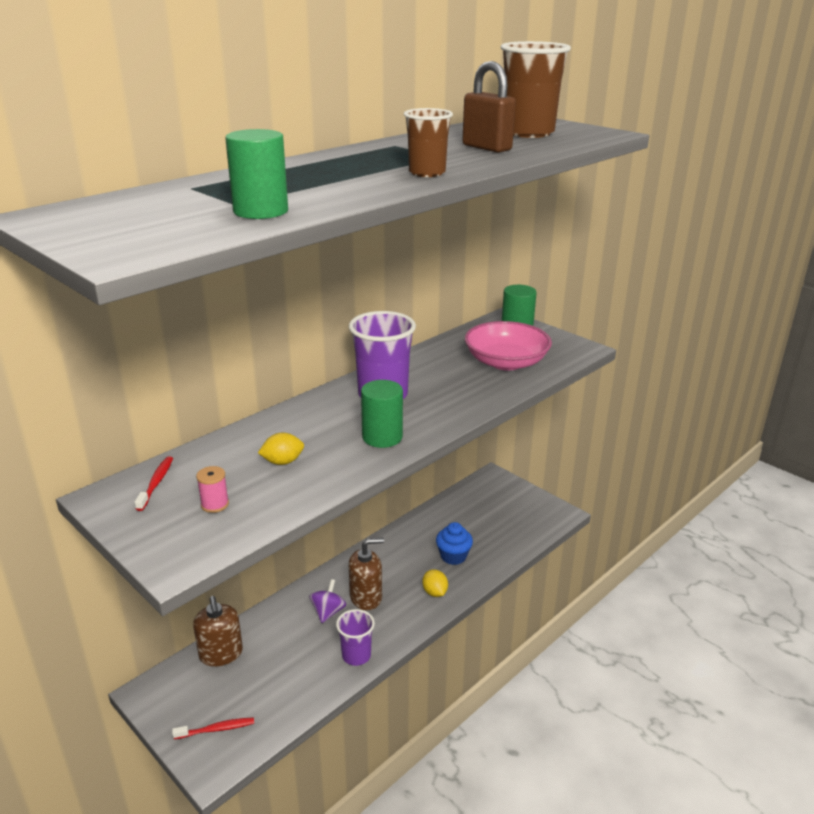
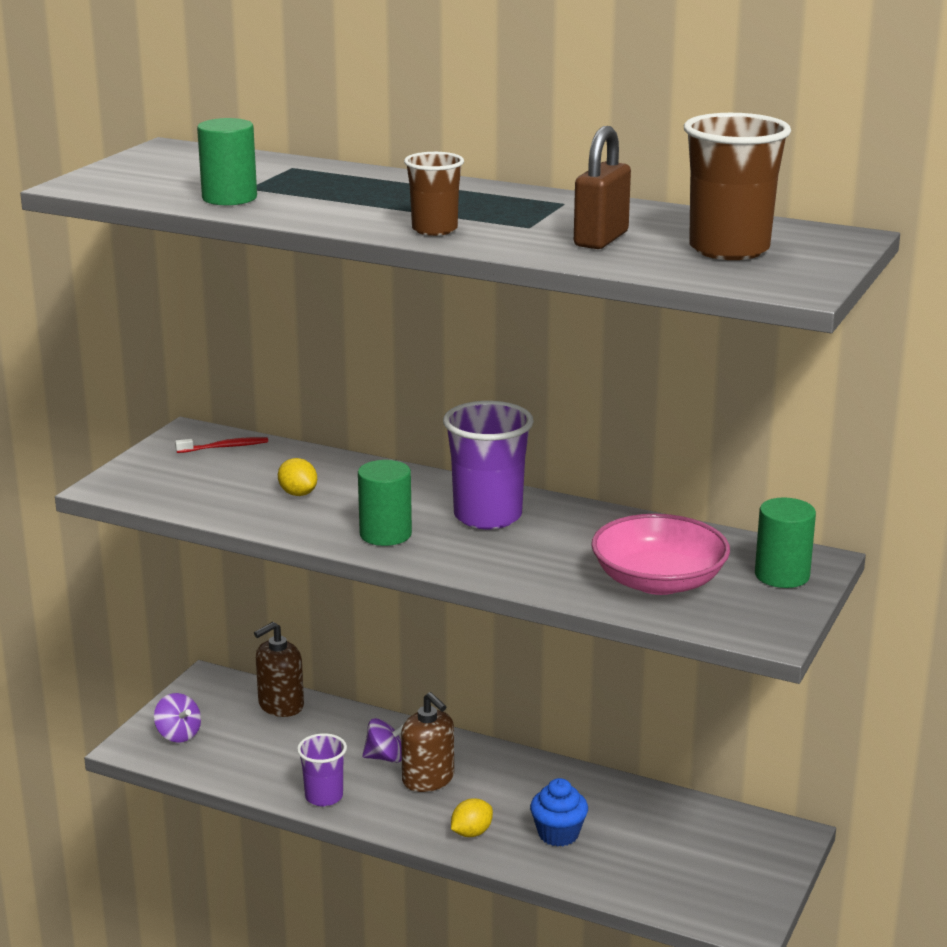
camera: 70 degrees right, 5 degrees down
red toothbrush [172,717,254,739] -> purple spinning top [154,693,201,743]
pink spool [196,466,229,513] -> none

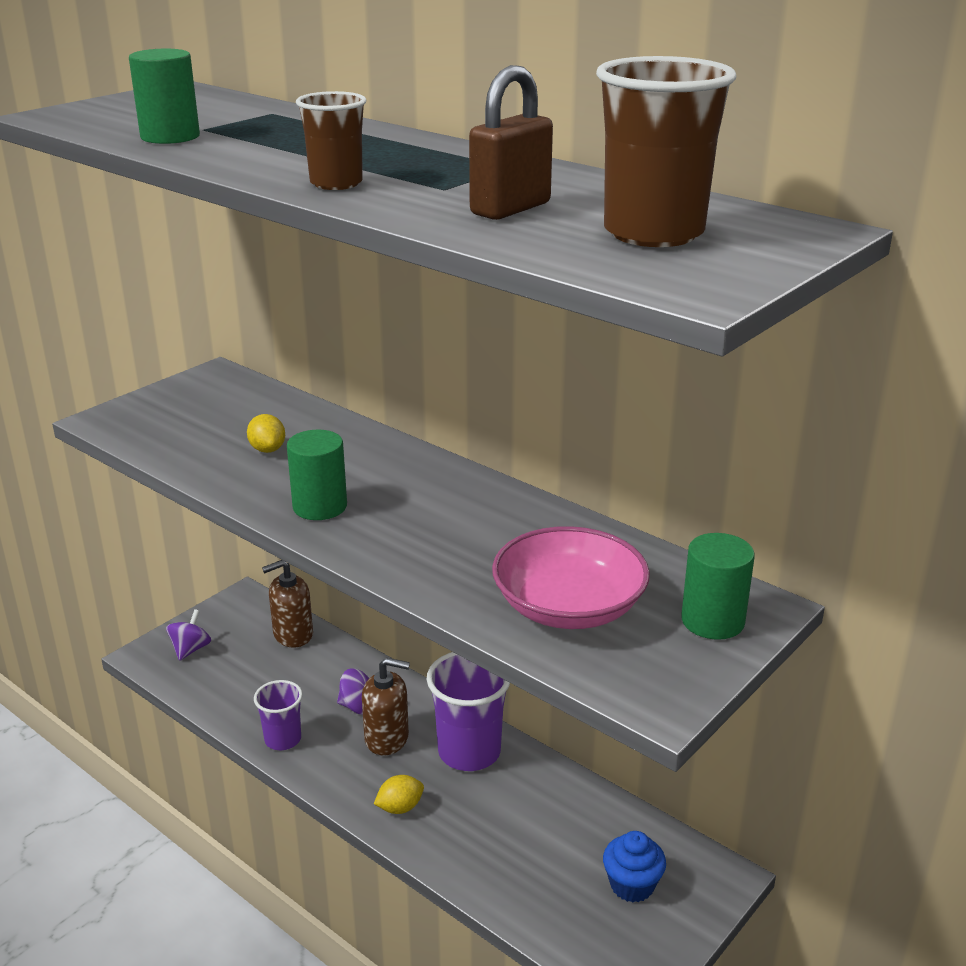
camera: 15 degrees right, 5 degrees up
purple spinning top [154,693,201,743] -> purple spinning top turned 135 degrees counterclockwise [166,609,211,661]
red toothbrush [175,437,268,453] -> none
brown soap dispenser [401,692,454,792] -> brown soap dispenser turned 60 degrees counterclockwise [362,658,410,755]
purple cup [443,401,534,529] -> purple cup moved to [427,652,510,771]
blue cupcake [530,778,588,847] -> blue cupcake moved to [603,831,666,902]

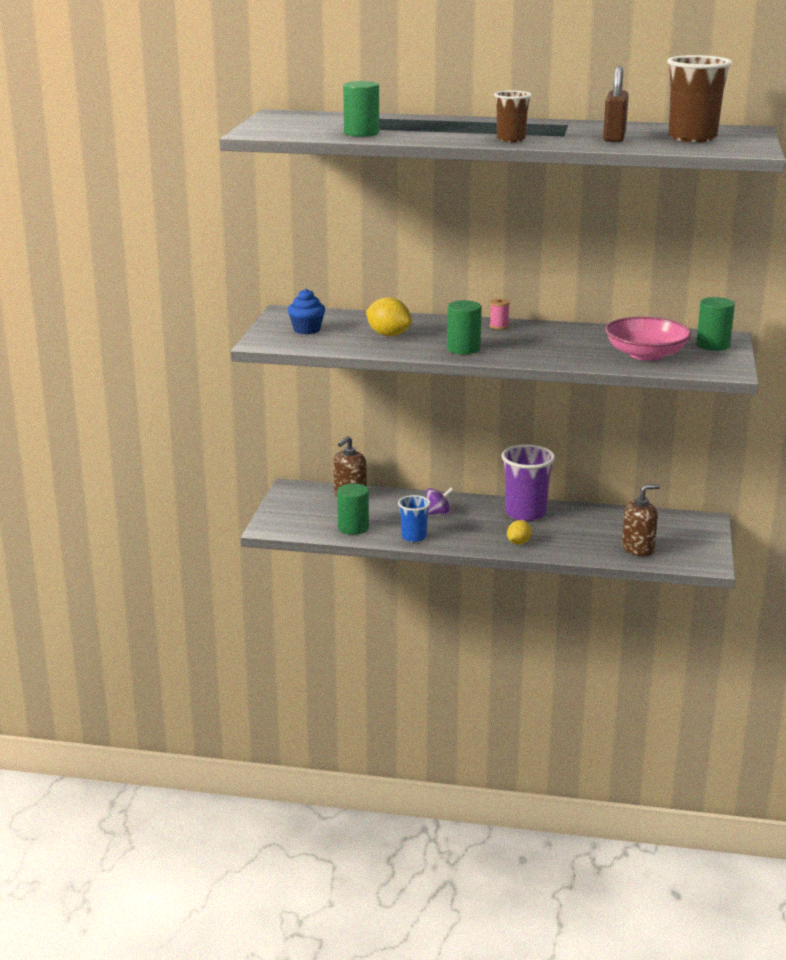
camera: 30 degrees left, 5 degrees down
purple spinning top [166,609,211,661] -> none
yellow lemon [247,414,285,453] -> yellow lemon [366,297,412,336], size x1.56
purple cup [254,680,303,750] -> blue cup [398,495,431,542]
brown soap dispenser [362,658,410,755] -> brown soap dispenser moved to [622,484,660,556]
blue cupcake [603,831,666,902] -> blue cupcake moved to [288,289,325,334]
none -> green cylinder [337,483,369,535]
none -> pink spool [490,299,510,329]

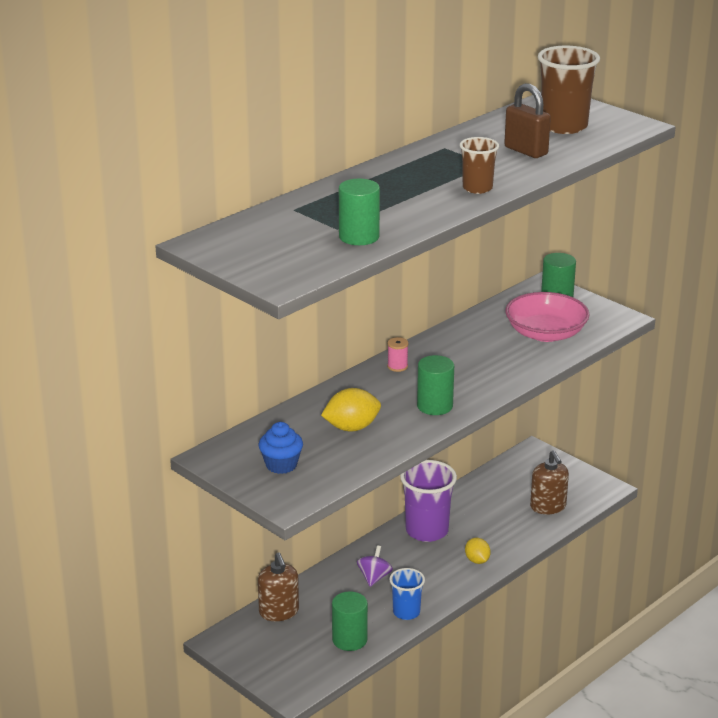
camera: 55 degrees left, 5 degrees up
brown soap dispenser [622,484,660,556] -> brown soap dispenser turned 150 degrees clockwise [530,450,569,514]

